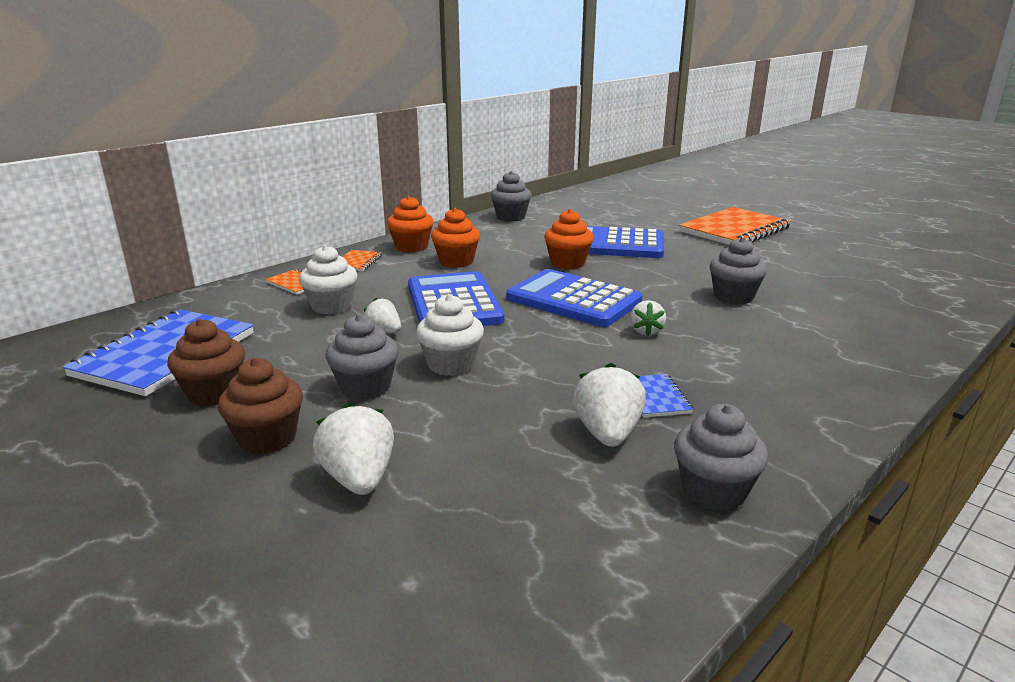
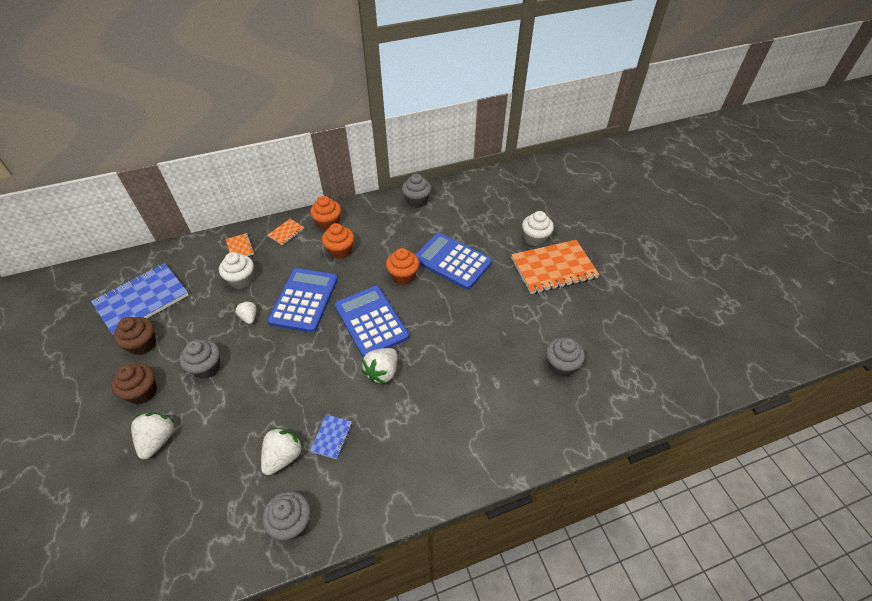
camera: 25 degrees right, 25 degrees up
white cupcake [416,294,484,376] -> white cupcake moved to [522,211,554,247]
white strawberry [630,300,666,336] -> white strawberry [361,348,397,384], size x1.59
grey cupcake [709,237,767,305] -> grey cupcake moved to [546,337,585,377]

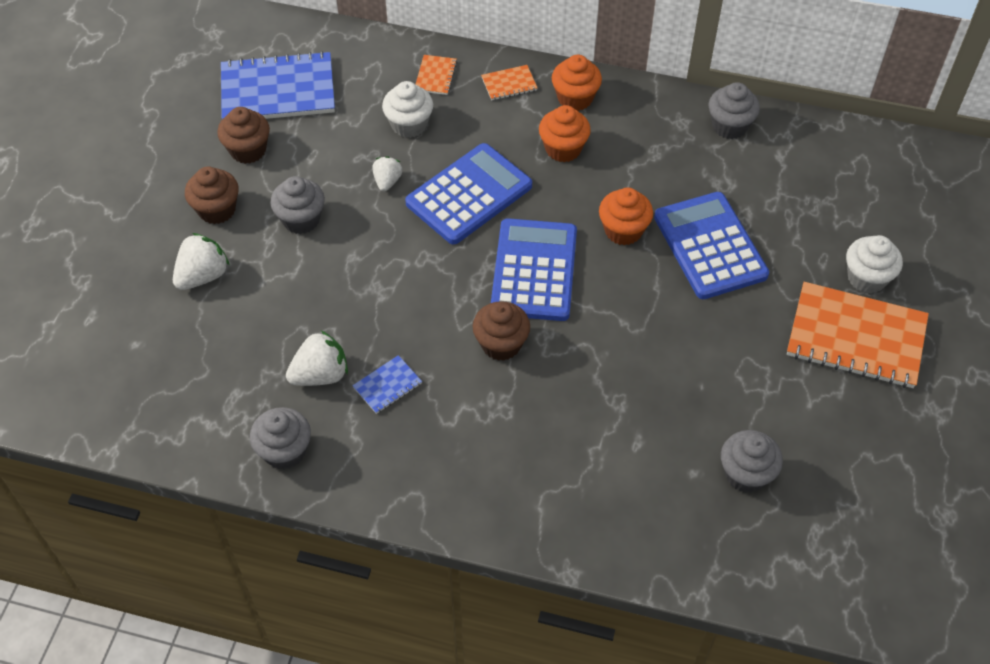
camera: 35 degrees right, 5 degrees up
white strawberry [361,348,397,384] -> brown cupcake [472,301,530,361]

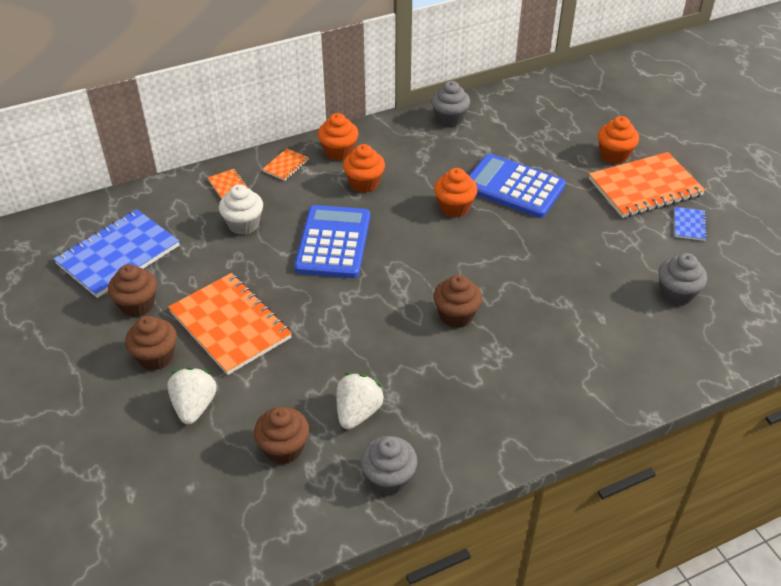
camera: 40 degrees left, 10 degrees down
grey cupcake [270,176,325,234] -> orange notebook [168,273,292,375]
blue notebook [352,355,422,414] -> blue notebook moved to [674,207,707,241]
white strawberry [372,156,402,192] -> none
blue calculator [491,218,577,321] -> none
white cupcake [846,235,903,294] -> orange cupcake [598,116,639,164]
none -> brown cupcake [254,407,309,464]

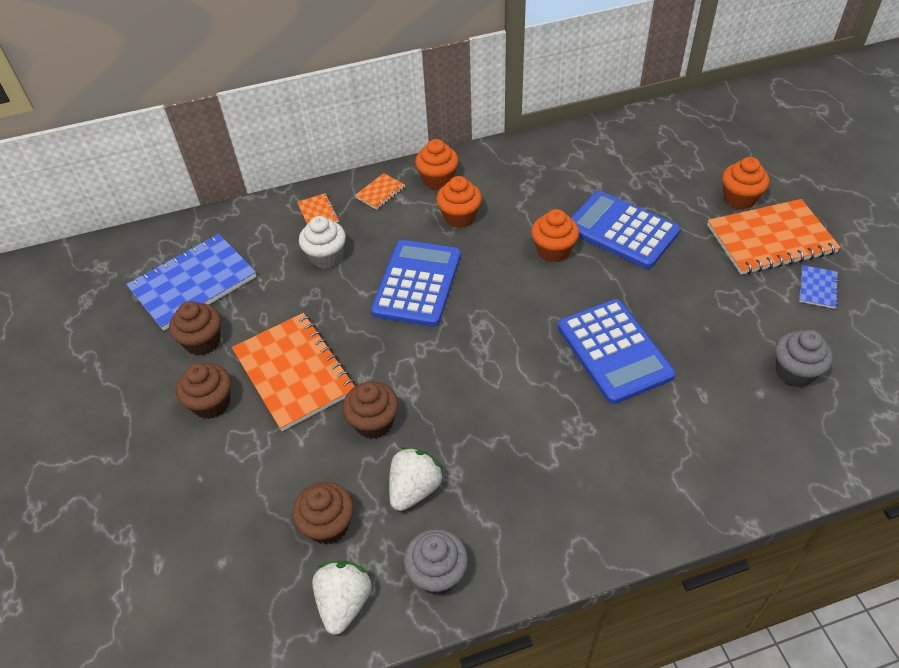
camera: 10 degrees right, 5 degrees up
white strawberry [167,367,216,424] -> white strawberry moved to [312,561,372,635]
grey cupcake [431,81,470,127] -> none
brown cupcake [433,275,482,328] -> brown cupcake moved to [342,382,398,439]
none -> blue calculator [558,299,675,404]

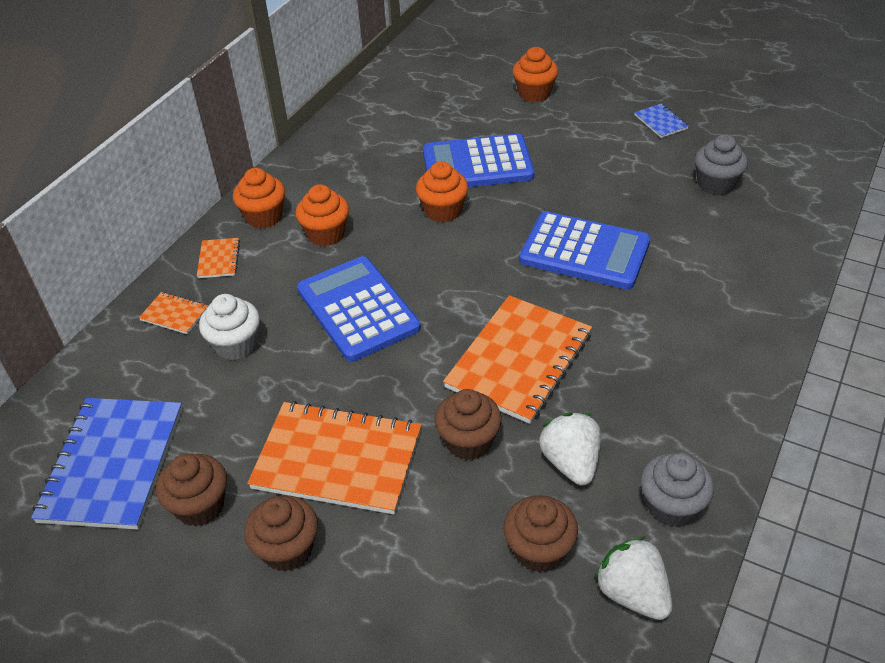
camera: 45 degrees left, 5 degrees down
orange notebook [707,199,841,275] -> orange notebook moved to [443,295,592,424]

